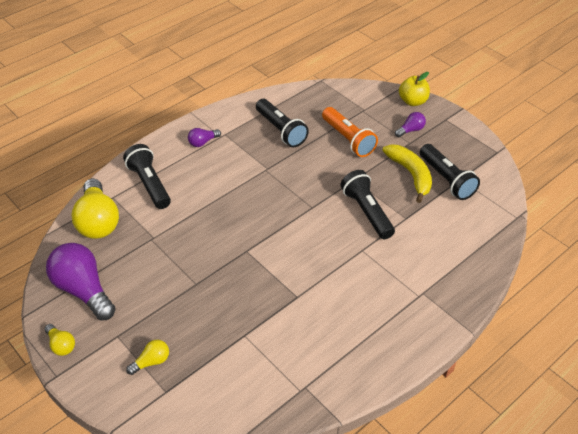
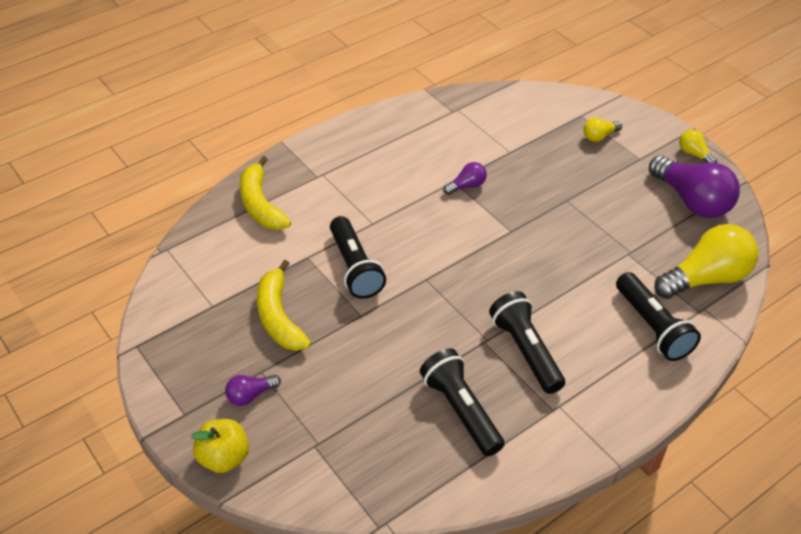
camera: 175 degrees left, 0 degrees up
yellow light bulb [71,179,119,239] -> yellow light bulb turned 75 degrees clockwise [654,224,758,299]
purple light bulb [188,128,221,147] -> purple light bulb moved to [443,162,487,195]
orange flashlight [322,107,378,157] -> none
black flashlight [420,144,480,200] -> black flashlight moved to [489,291,565,394]
none -> yellow banana [240,156,291,230]

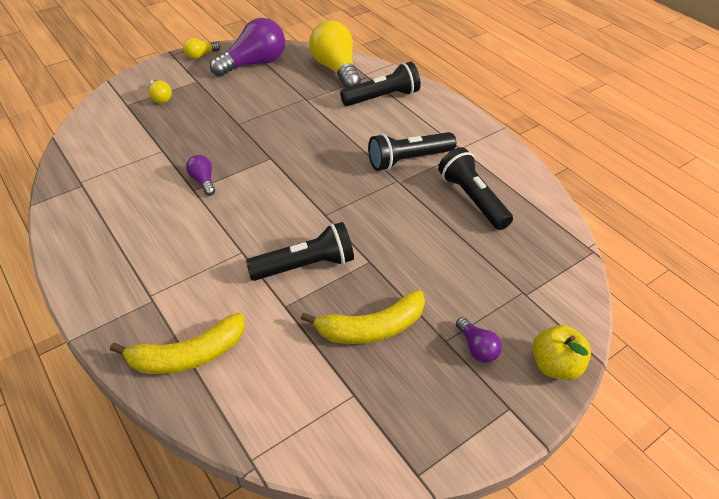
camera: 90 degrees left, 0 degrees up
black flashlight [420,348,505,456] -> black flashlight turned 90 degrees clockwise [438,147,513,230]

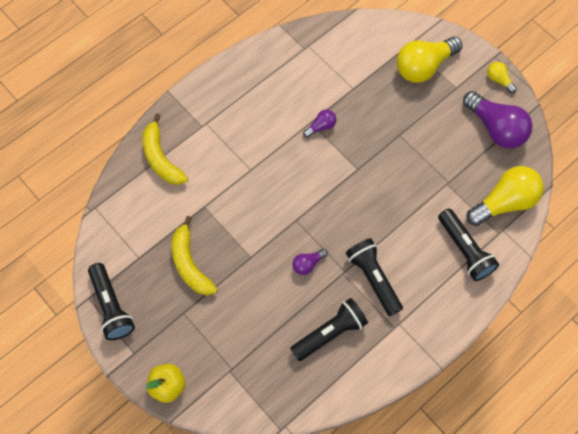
camera: 85 degrees right, 20 degrees up
yellow light bulb [149,80,172,103] -> yellow light bulb [397,37,462,83], size x2.12
black flashlight [246,222,354,281] -> black flashlight moved to [88,263,135,340]
purple light bulb [456,317,502,363] -> purple light bulb moved to [293,249,328,275]

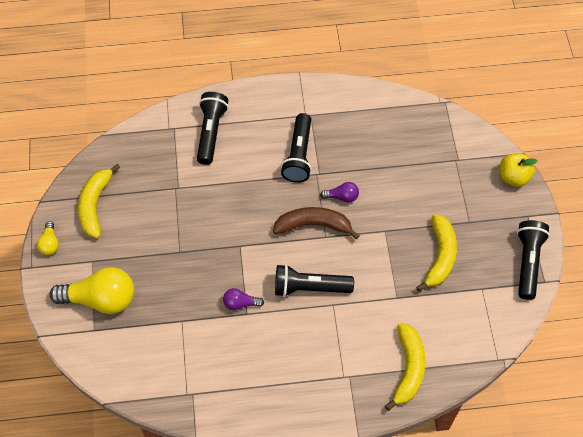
camera: 145 degrees left, 5 degrees down
black flashlight [290,298,368,361] -> black flashlight moved to [275,264,354,297]
purple light bulb [463,91,532,148] -> yellow banana [78,164,120,239]
yellow light bulb [466,166,544,226] -> none
none -> brown banana [273,207,360,240]

